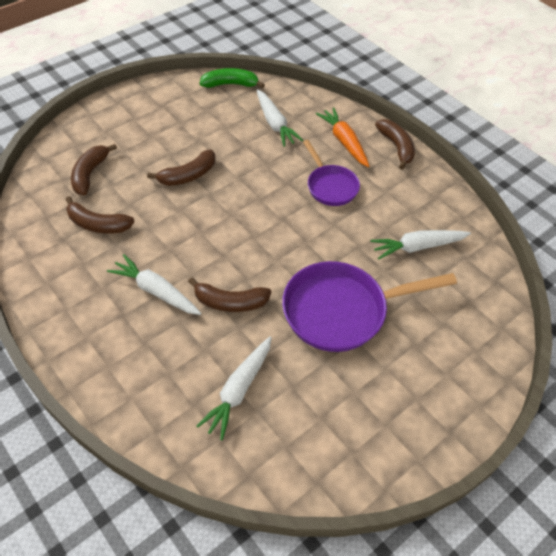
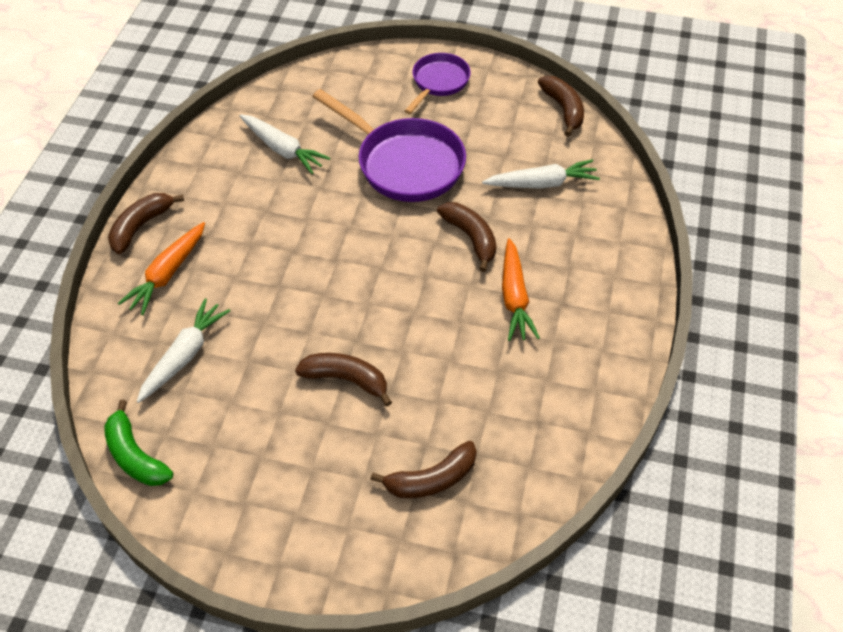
camera: 125 degrees left, 0 degrees up
brown banana [65,196,135,234] -> brown banana moved to [538,76,584,137]
white carrot [107,254,201,315] -> orange carrot [502,238,540,341]
purple pan [303,140,360,206] -> purple pan moved to [405,53,471,114]

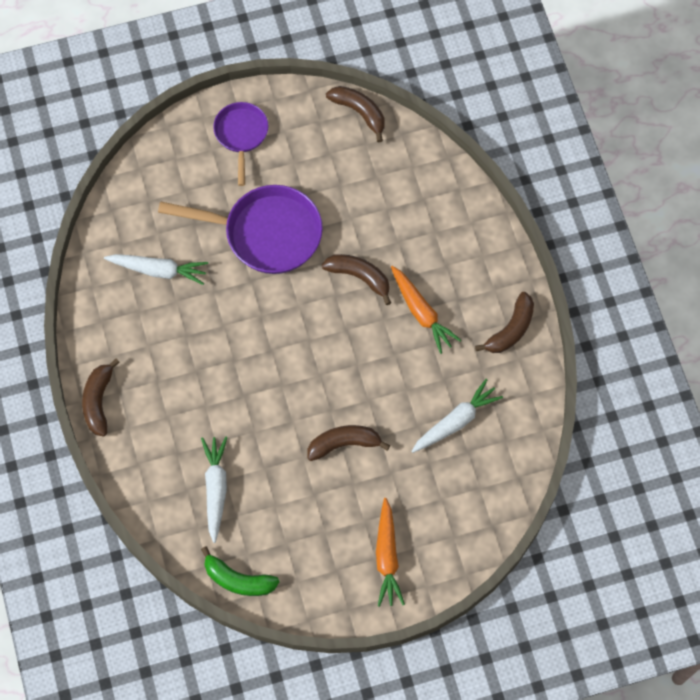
camera: 30 degrees left, 15 degrees up
orange carrot [118,222,205,315] -> orange carrot moved to [376,498,405,607]
brown banana [370,441,477,498] -> brown banana moved to [475,292,534,353]
white carrot [482,159,600,189] -> white carrot moved to [411,379,503,453]

